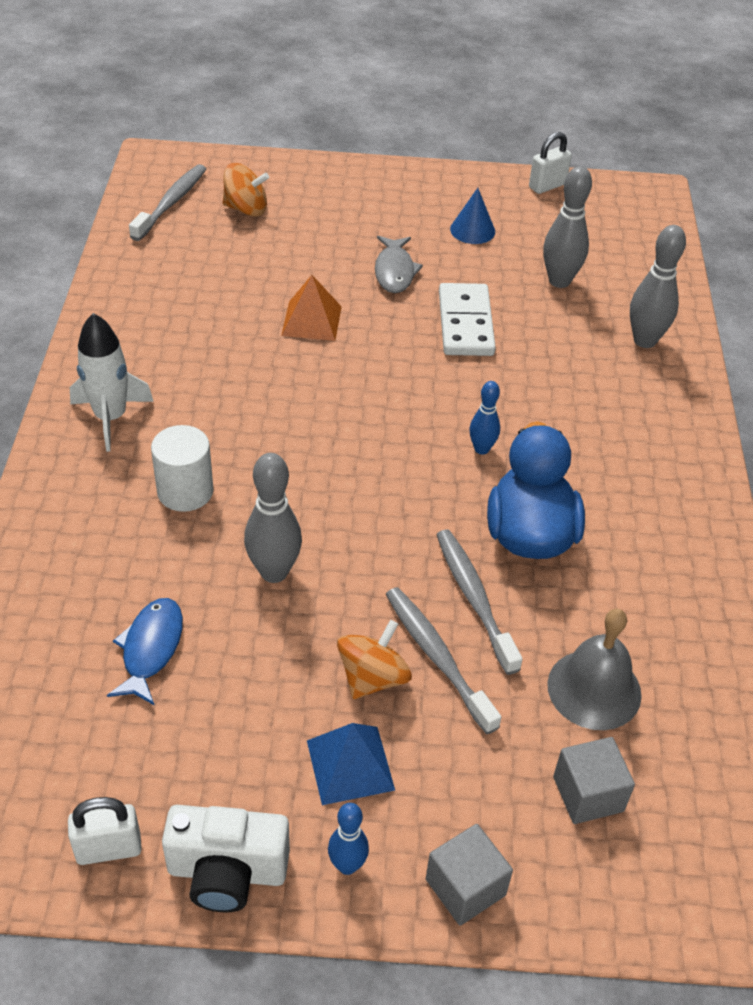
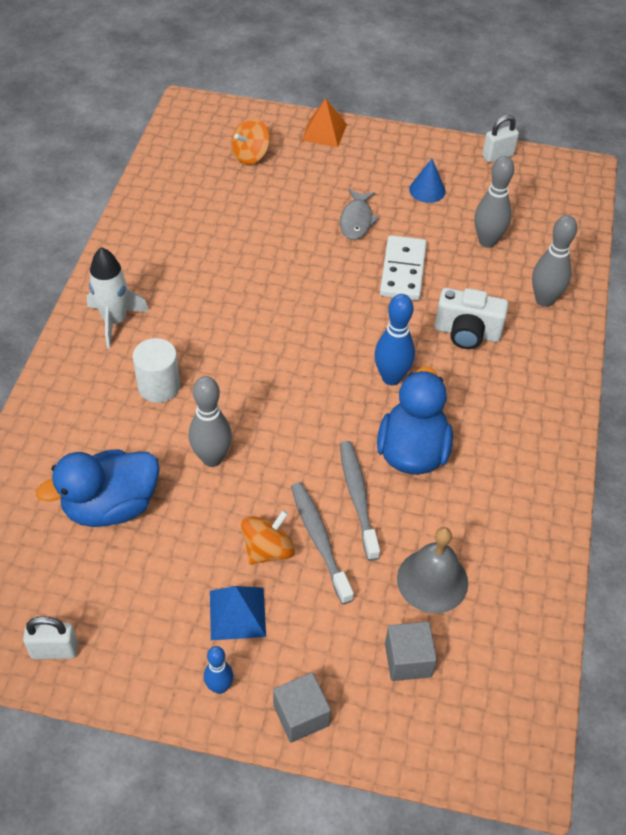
camera: 10 degrees right, 5 degrees up
blue fish [107,598,183,705] -> blue duck [36,449,159,527]
grey toothbrush [129,164,206,241] -> none
white camera [162,805,290,913] -> white camera moved to [435,288,509,349]
orange spinning top [223,163,269,217] -> orange spinning top turned 120 degrees clockwise [231,118,270,165]
orange pyramid [281,275,342,341] -> orange pyramid moved to [301,98,347,147]
blue bowling pin [469,381,500,455] -> blue bowling pin [374,294,415,385], size x1.67

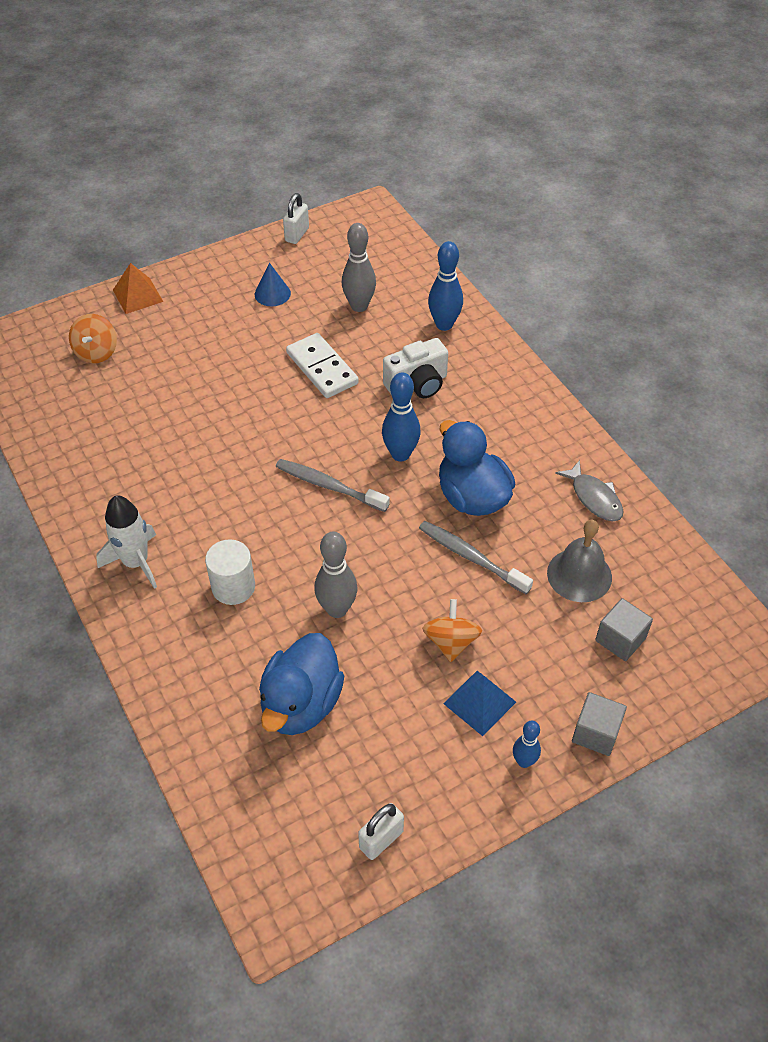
camera: 40 degrees left, 0 degrees up
grey toothbrush [291,482,354,604] -> grey toothbrush moved to [276,459,390,512]
grey fish [340,189,379,240] -> grey fish moved to [555,460,624,521]
grey bowling pin [532,215,577,307] -> blue bowling pin [428,241,463,331]

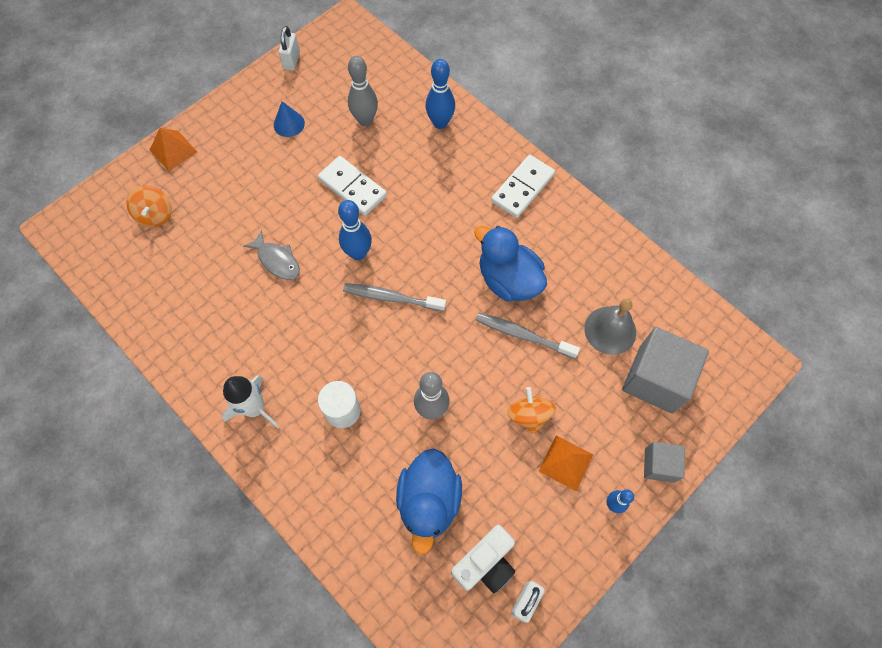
camera: 15 degrees left, 15 degrees up
blue bowling pin [382,372,421,462] -> blue bowling pin moved to [338,200,372,260]
white camera [383,338,448,398] -> white camera moved to [451,525,515,593]
blue pyramid [443,671,516,736] -> orange pyramid [539,435,593,491]
grey fish [555,460,624,521] -> grey fish moved to [243,230,300,280]
grey cube [595,598,653,661] -> grey cube [622,327,709,414], size x1.84
none -> white domino [491,155,555,218]

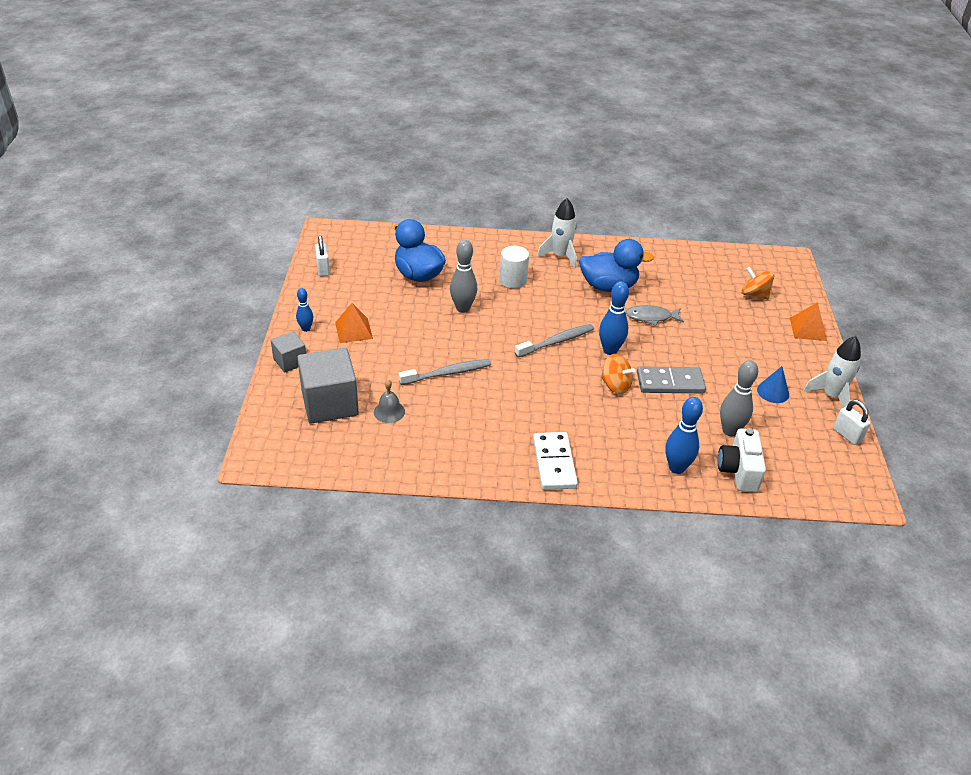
camera: 135 degrees right, 25 degrees down
white domino [318,156,387,216] -> grey domino [637,367,706,393]
white camera [451,525,515,593] -> white camera moved to [718,428,766,492]
blue duck [474,226,547,302] -> blue duck moved to [579,239,654,292]
orange spinning top [507,387,556,434] -> orange spinning top moved to [601,354,635,394]
grey bell [584,299,636,355] -> grey bell [374,380,405,423], size x0.64
none -> white rocket [803,336,861,408]

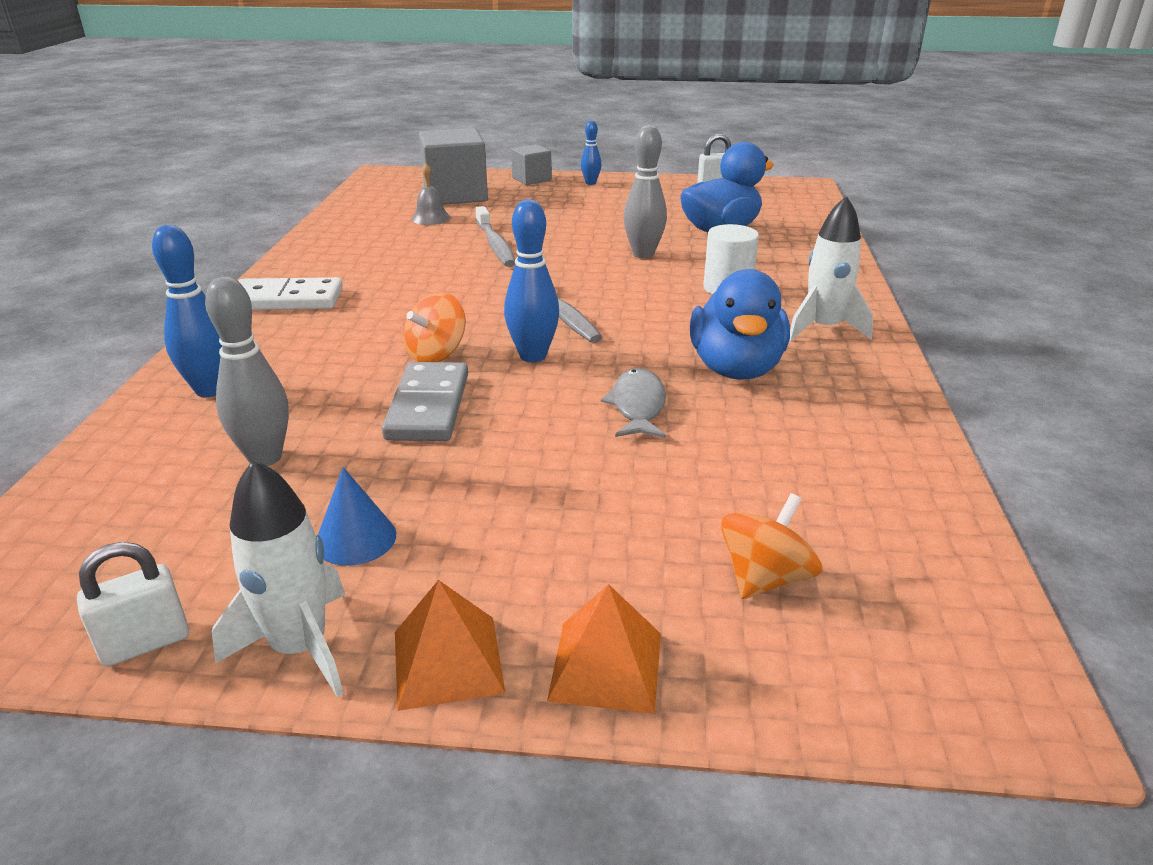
camera: 95 degrees right, 10 degrees down
orange pyramid [335,303,373,343] -> orange pyramid moved to [395,580,506,711]
white camera [718,428,766,492] -> none

